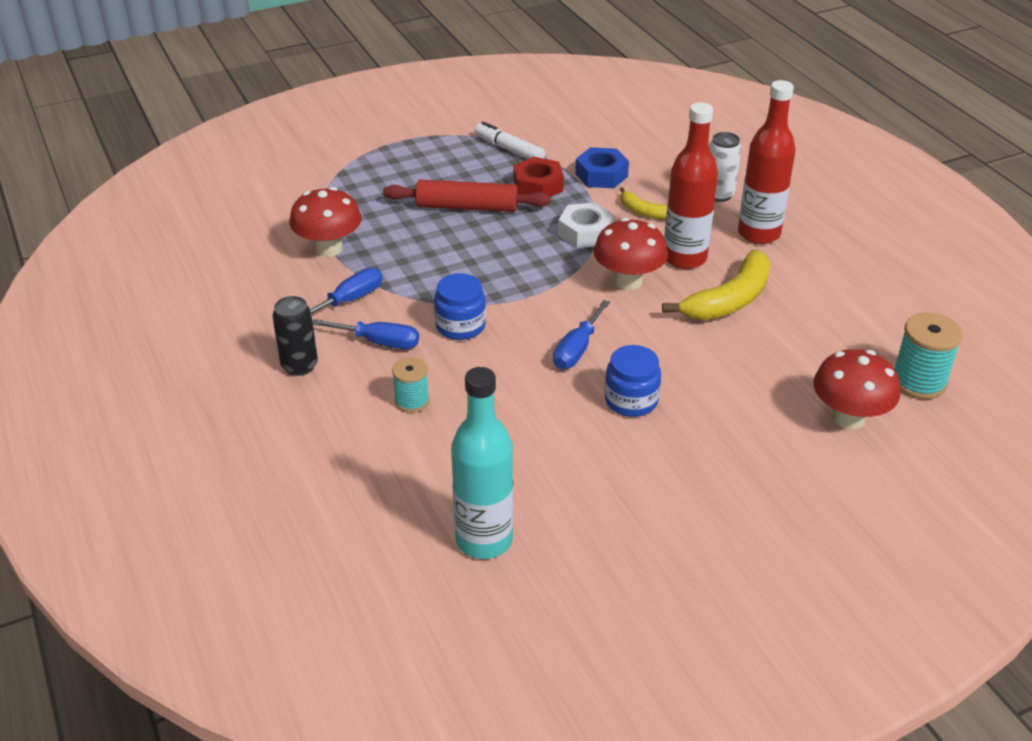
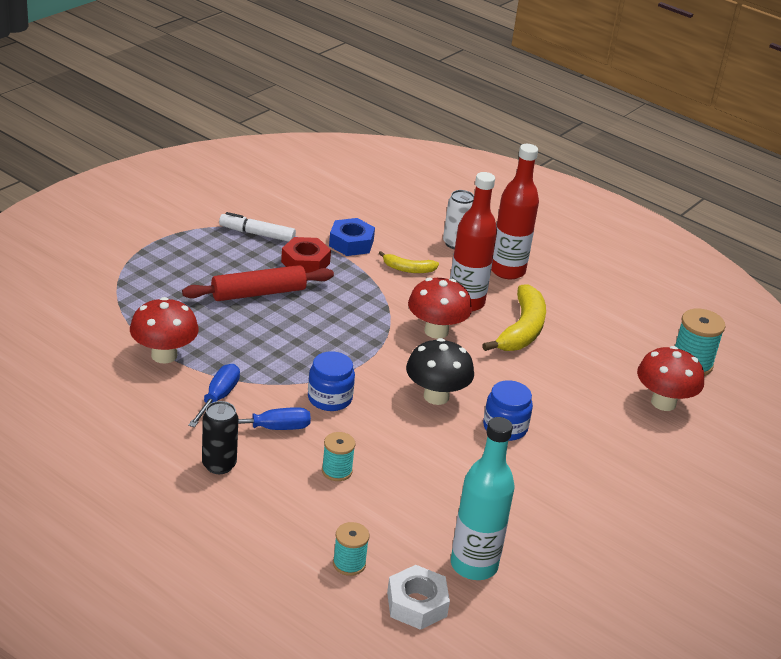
camera: 30 degrees left, 5 degrees down
blue screwdriver [553,300,610,369] -> black mushroom [406,338,474,405]
white nut [558,202,614,248] -> white nut moved to [387,565,450,630]
none -> turquoise spool [333,522,369,576]

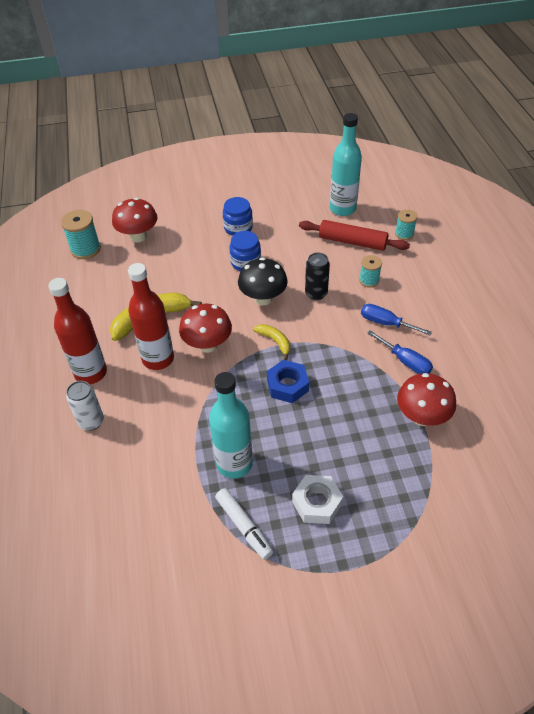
camera: 135 degrees left, 15 degrees up
red rolling pin [182,265,334,301] -> red rolling pin moved to [299,220,410,251]
blue screwdriver [188,364,240,427] -> blue screwdriver turned 105 degrees counterclockwise [367,330,433,374]
black can [202,401,238,474] -> black can moved to [305,252,330,300]
red nut [281,237,331,273] -> turquoise bottle [209,372,253,478]
blue jar [308,351,355,411] -> blue jar moved to [223,197,253,236]
blue nut [329,218,375,256] -> blue nut moved to [267,360,309,403]
yellow banana [379,251,439,273] -> yellow banana moved to [253,324,291,360]
white nut [387,565,450,630] -> white nut moved to [292,475,343,524]

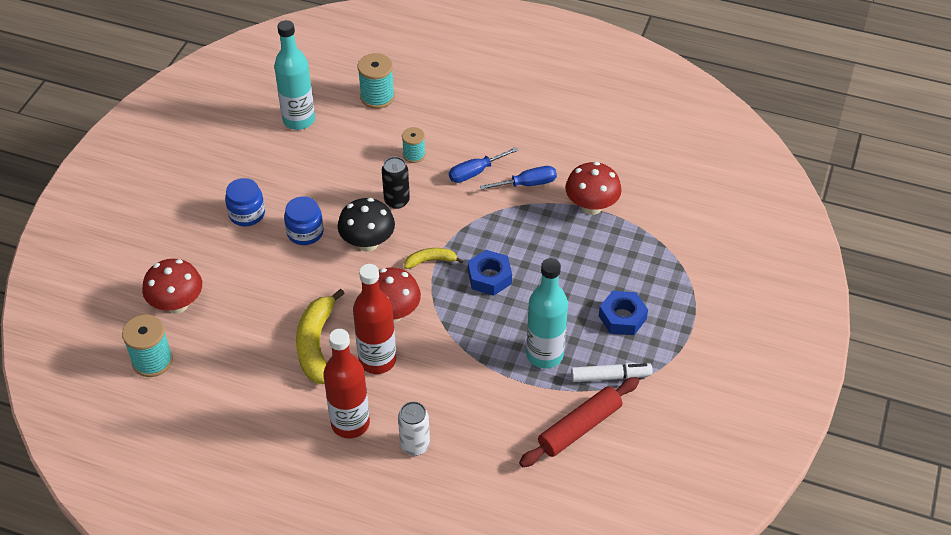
camera: 60 degrees left, 0 degrees up
white nut [292,475,343,524] -> blue nut [599,291,648,335]
red rolling pin [299,220,410,251] -> red rolling pin moved to [519,377,639,467]
turquoise spool [395,209,418,240] -> turquoise spool [357,53,395,109], size x1.59

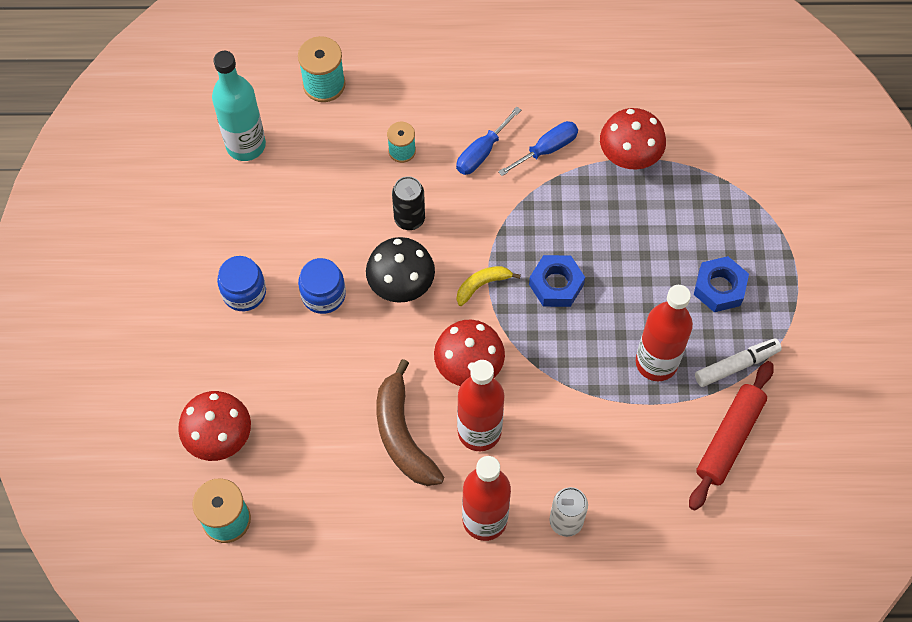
camera: 20 degrees left, 15 degrees up
yellow banana [296,289,345,384] -> brown banana [376,359,444,486]
turquoise bottle [526,258,568,369] -> red bottle [636,285,693,381]

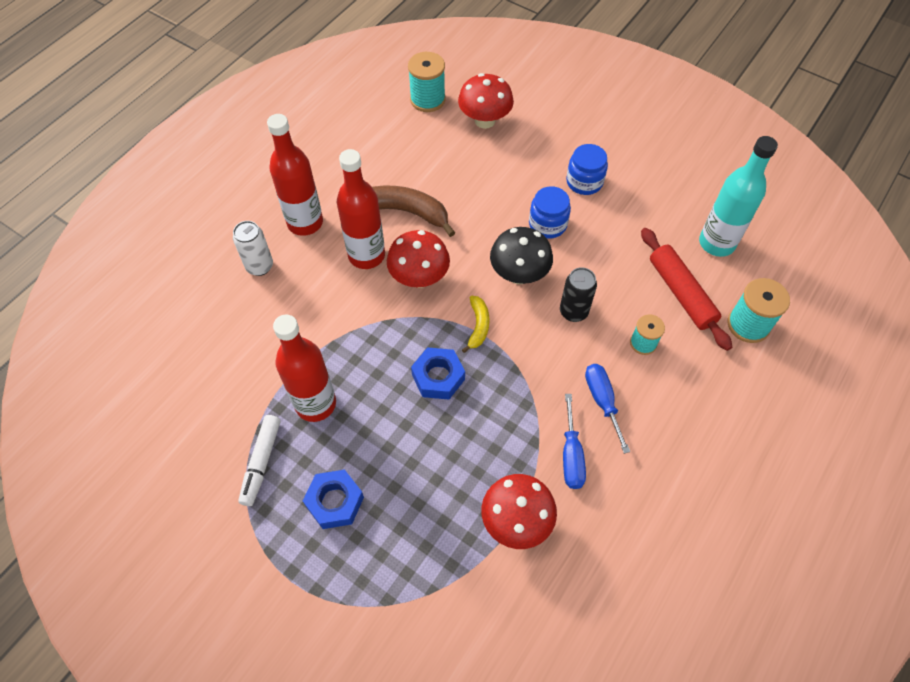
camera: 125 degrees right, 5 degrees down
red rolling pin [689,361,774,510] -> red rolling pin moved to [641,228,732,351]

